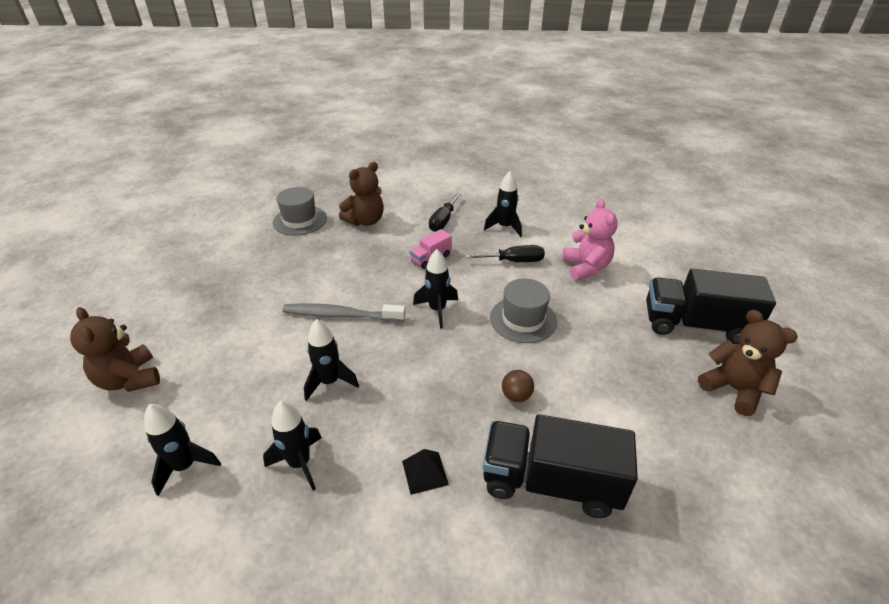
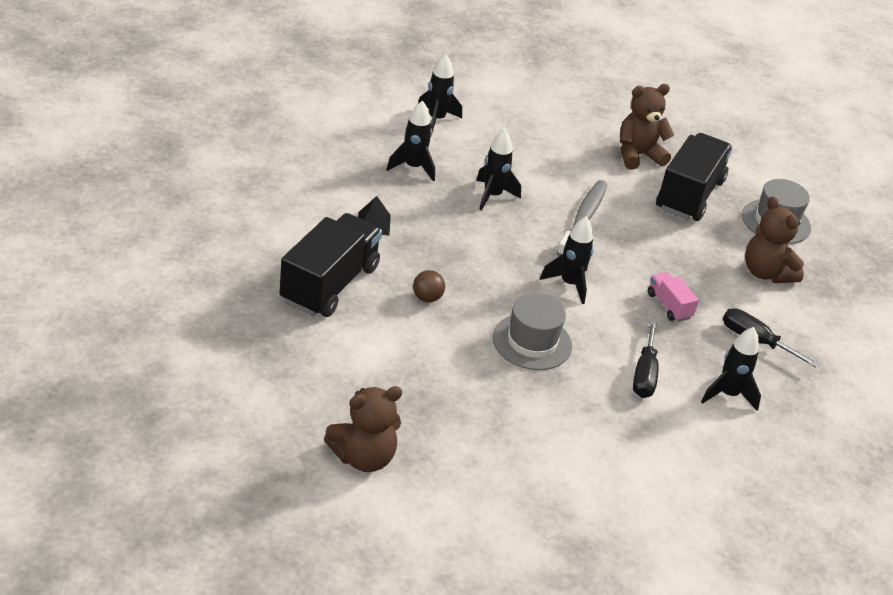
camera: 100 degrees right, 0 degrees up
brown teddy bear [70,307,160,392] -> brown teddy bear moved to [620,84,675,170]
pink teddy bear [563,199,618,280] -> none
black truck [646,269,776,344] -> black truck moved to [656,133,733,221]

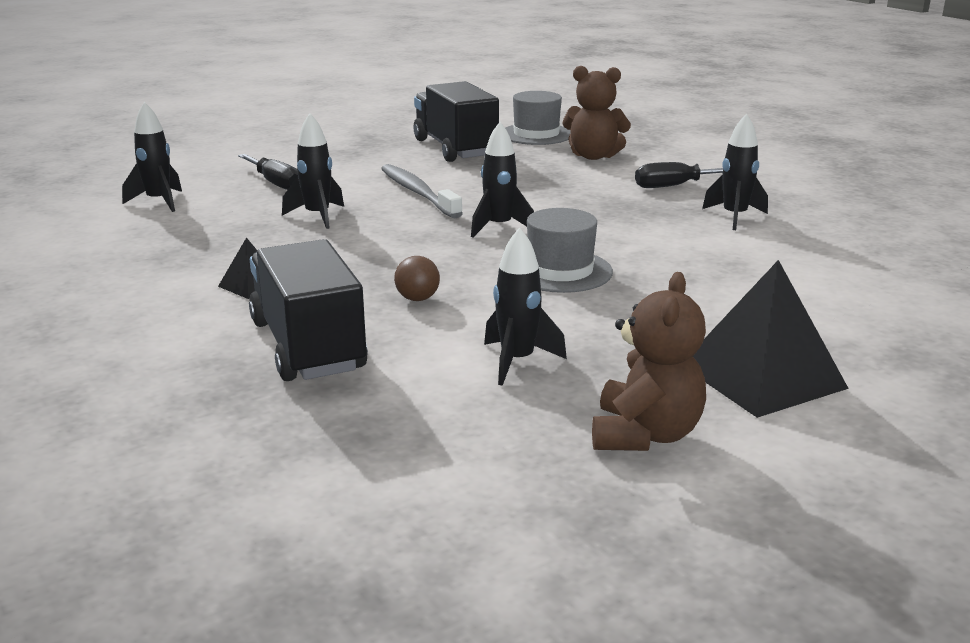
camera: 45 degrees left, 15 degrees down
black rocket [386,100,435,182] -> black rocket moved to [484,227,567,386]
brown teddy bear [620,84,675,170] -> none
black screwdriver [633,321,659,398] -> black screwdriver moved to [238,154,298,190]
pink truck [648,272,699,322] -> none
none -> black pyramid [693,260,849,418]

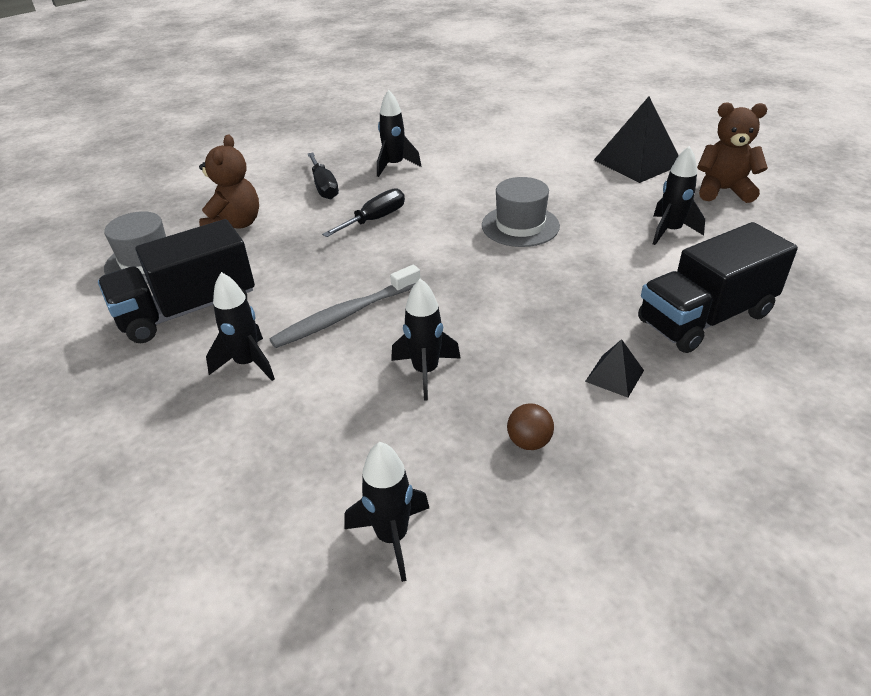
camera: 95 degrees left, 15 degrees up
black screwdriver [238,154,298,190] -> black screwdriver moved to [322,188,405,237]
brown ball [394,256,440,301] -> brown ball moved to [507,403,554,450]
black rocket [471,122,534,237] -> black rocket moved to [206,272,275,381]

